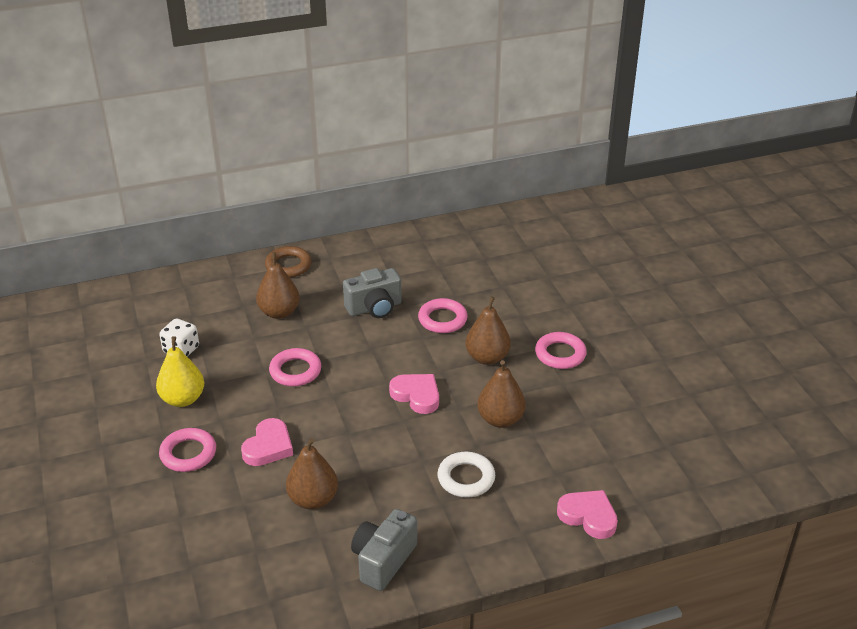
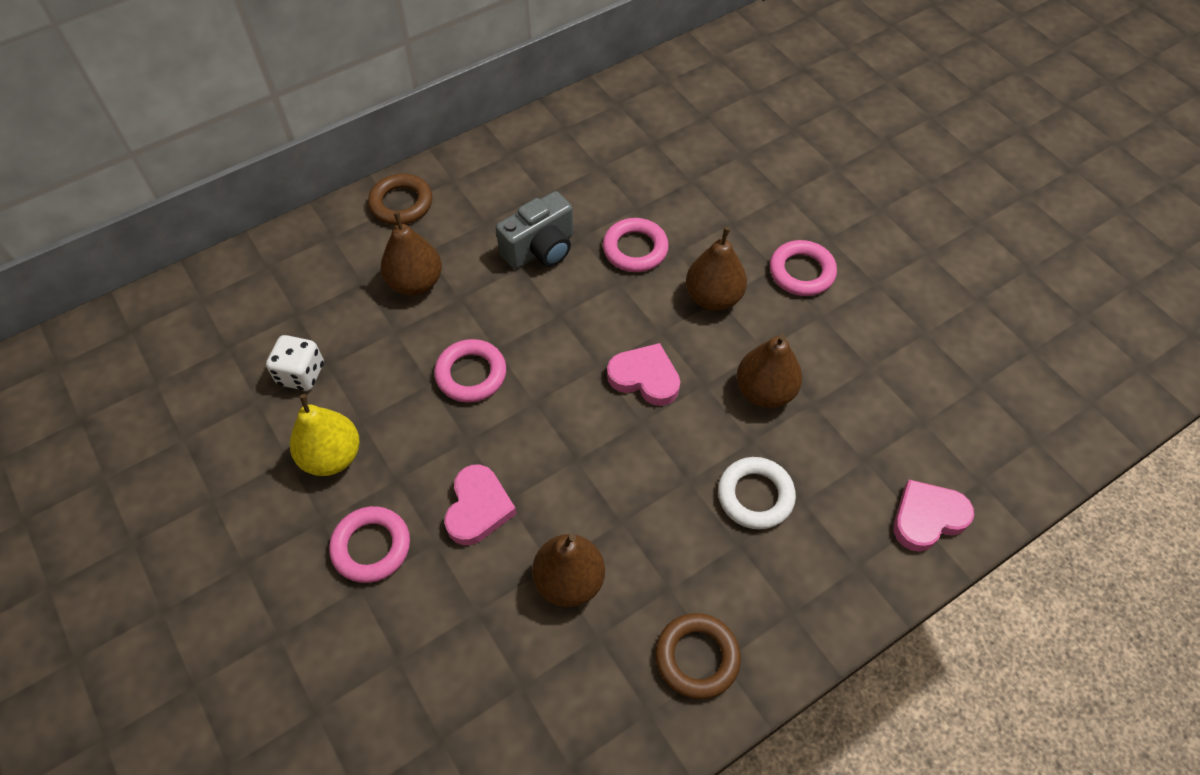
camera: 15 degrees left, 20 degrees up
grey camera [351,509,417,591] -> brown ring [655,613,741,699]
pink heart [557,490,618,539] -> pink heart turned 45 degrees counterclockwise [893,480,974,552]

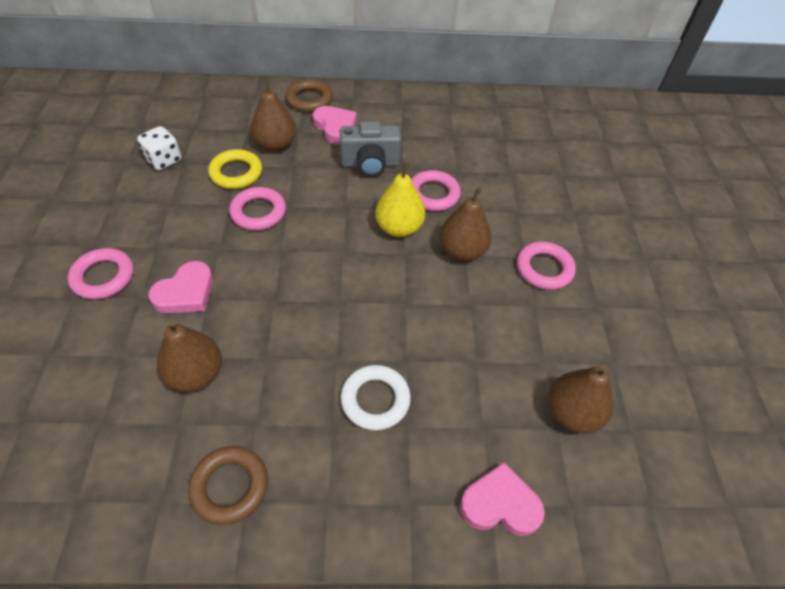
camera: 30 degrees right, 5 degrees down
yellow pear [290,394,360,476] -> yellow pear moved to [375,162,425,237]
pink heart [607,343,680,406] -> pink heart moved to [313,106,357,144]
brown pear [737,334,802,408] -> brown pear moved to [548,365,614,433]
none -> yellow ring [208,149,262,189]

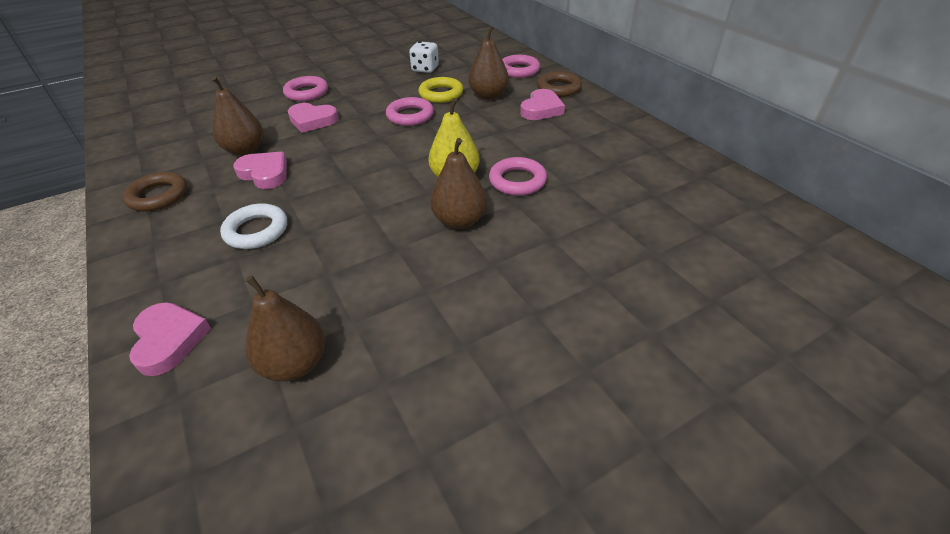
camera: 65 degrees right, 10 degrees down
grey camera [340,121,401,177] -> none
pink ring [517,241,576,290] -> pink ring moved to [502,55,540,78]
none -> pink heart [233,152,287,189]

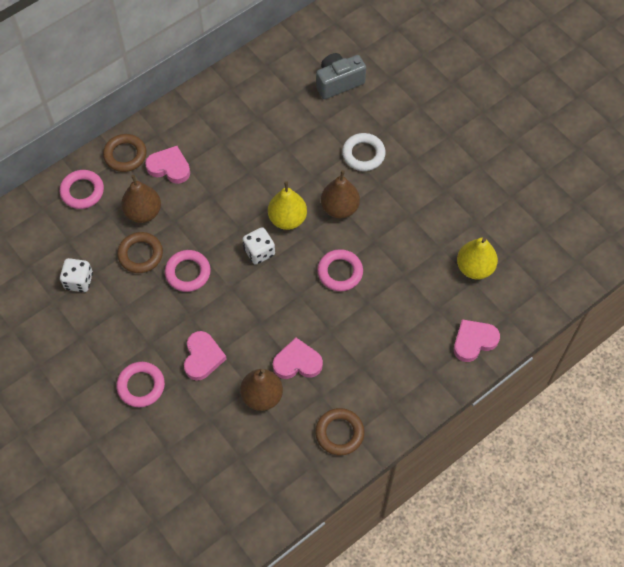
camera: 100 degrees left, 20 degrees up
white ring [220,203,287,249] -> white ring moved to [342,133,386,171]
pink heart [233,152,287,189] -> pink heart turned 60 degrees clockwise [273,338,323,379]
brown pear [245,275,325,381] -> yellow pear [457,237,498,279]
yellow ring [419,77,463,103] -> brown ring [117,232,163,273]
pink ring [489,157,547,196] -> pink ring moved to [317,249,363,291]
none -> white dice [243,227,275,265]
none -> grey camera [316,53,366,99]

